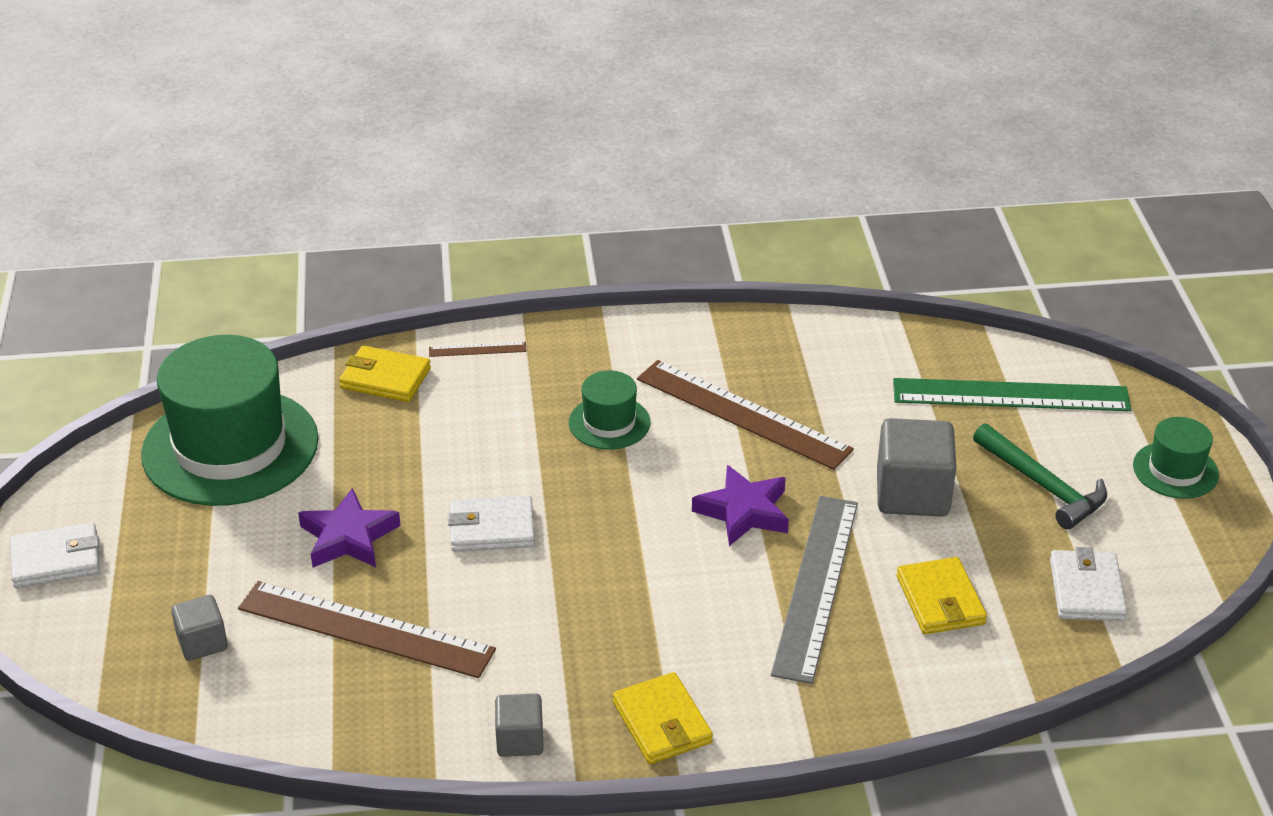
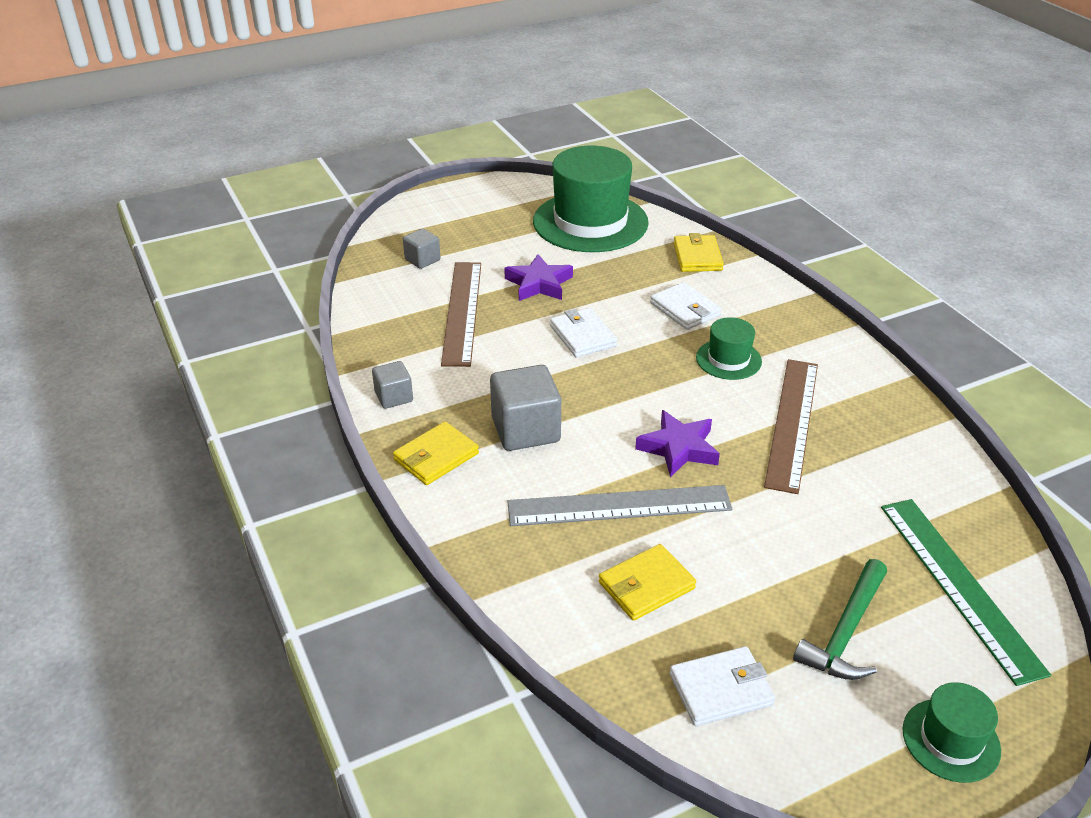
camera: 70 degrees right, 0 degrees up
white wallet [10,522,100,588] -> white wallet moved to [650,282,721,330]
brown ruler [429,342,527,357] -> none
grey cube [877,418,957,517] -> grey cube moved to [490,365,561,451]

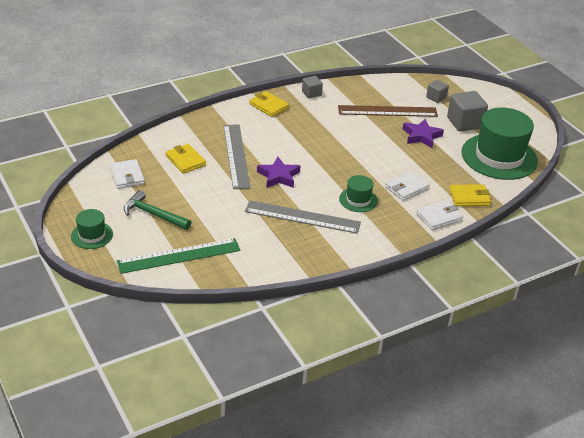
camera: 85 degrees right, 0 degrees up
grey cube [490,365,561,451] -> grey cube moved to [447,91,488,132]
white wallet [550,308,617,357] -> white wallet moved to [416,200,463,230]
brown ruler [764,359,818,494] -> grey ruler [245,200,361,234]

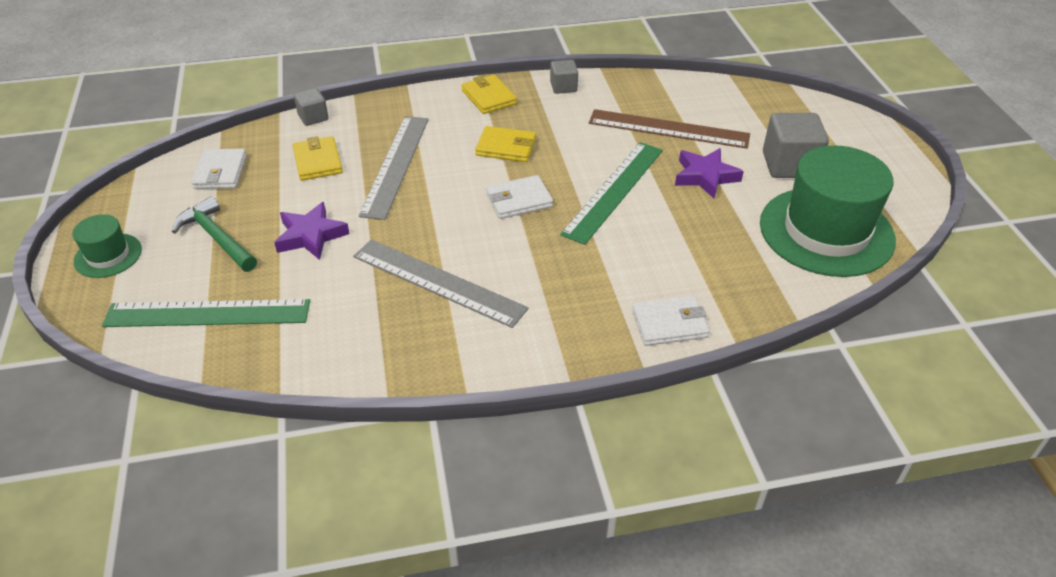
camera: 20 degrees right, 5 degrees up
purple star [257,157,300,188] -> purple star moved to [274,202,349,260]
green hat [339,175,378,212] -> none
white wallet [385,171,430,201] -> white wallet moved to [486,175,553,219]
grey cube [426,80,449,103] -> grey cube moved to [294,88,329,126]
yellow wallet [449,184,491,206] -> yellow wallet moved to [475,126,536,162]
none -> green ruler [560,142,663,245]

